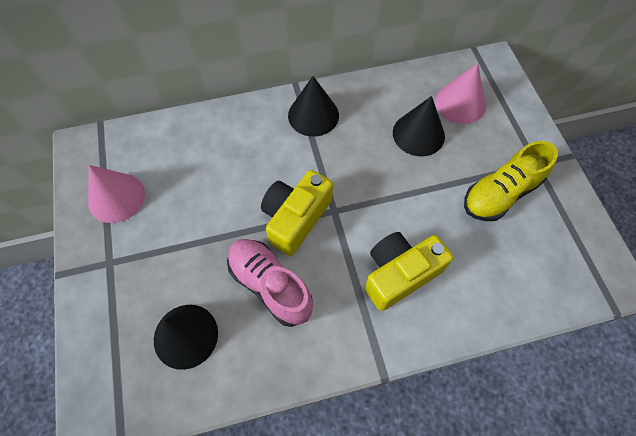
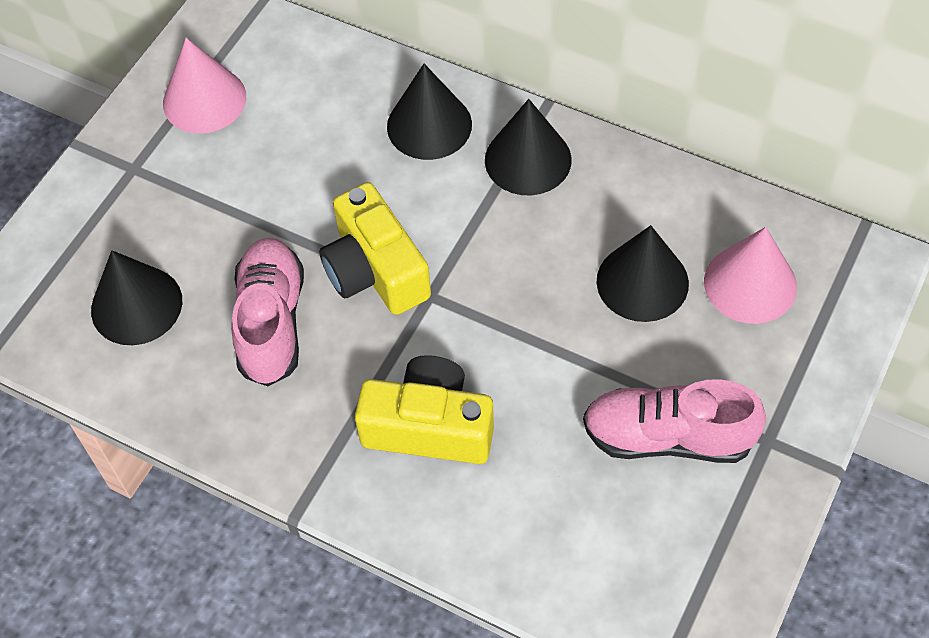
camera: 45 degrees right, 5 degrees down
yellow camera [261,170,333,256] -> yellow camera turned 105 degrees counterclockwise [319,182,431,315]
yellow shoe [464,141,558,221] -> pink shoe [583,379,766,463]
none -> black cone [387,64,472,160]

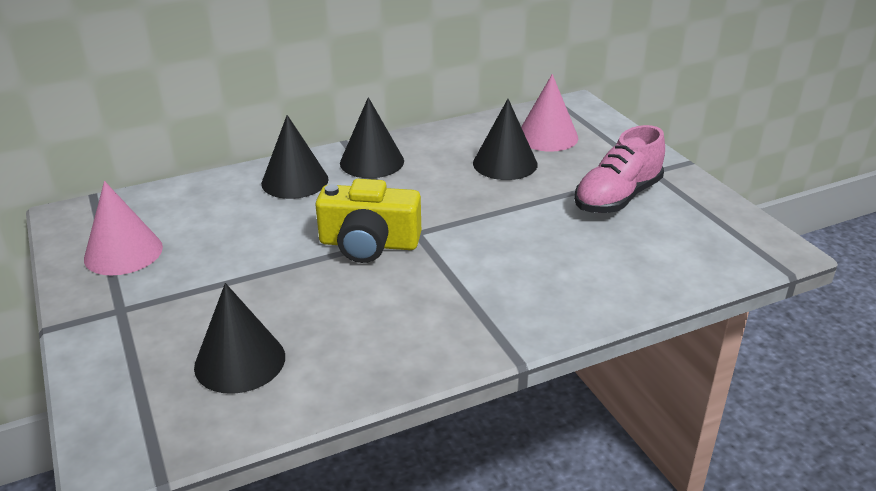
camera: 55 degrees left, 25 degrees down
pink shoe [231,238,304,386] -> none
yellow camera [355,355,494,464] -> none

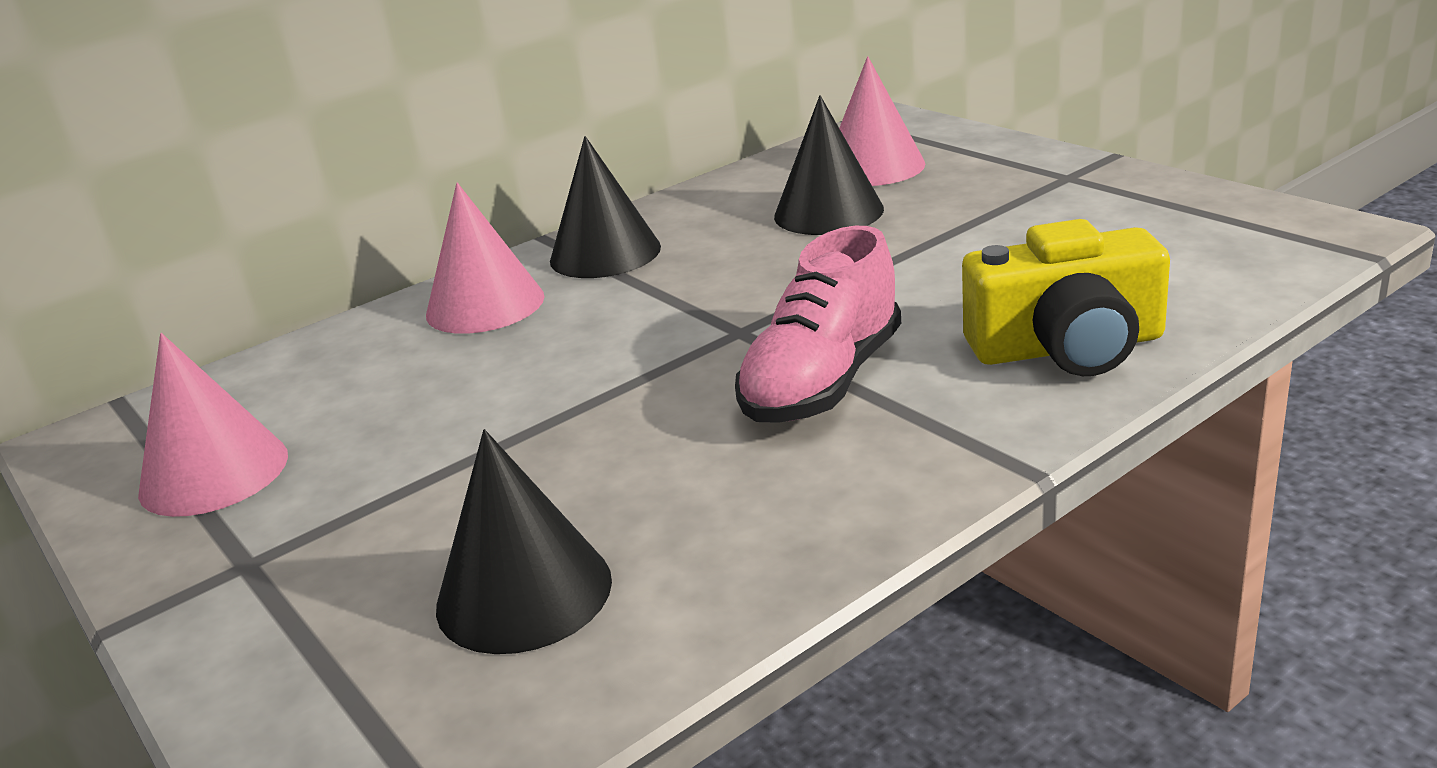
camera: 10 degrees left, 5 degrees down
black cone [261,115,329,199] -> pink cone [426,183,545,334]
yellow camera [315,179,421,263] -> yellow camera moved to [962,219,1170,376]
pink shoe [574,125,665,213] -> pink shoe moved to [735,226,901,423]

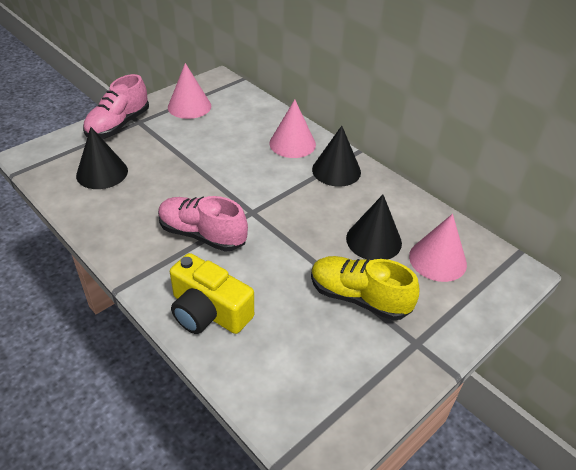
camera: 80 degrees right, 15 degrees up
yellow camera [962,219,1170,376] -> yellow camera turned 45 degrees counterclockwise [170,253,254,334]
none -> pink shoe [83,74,149,138]
none -> yellow shoe [311,256,420,320]

